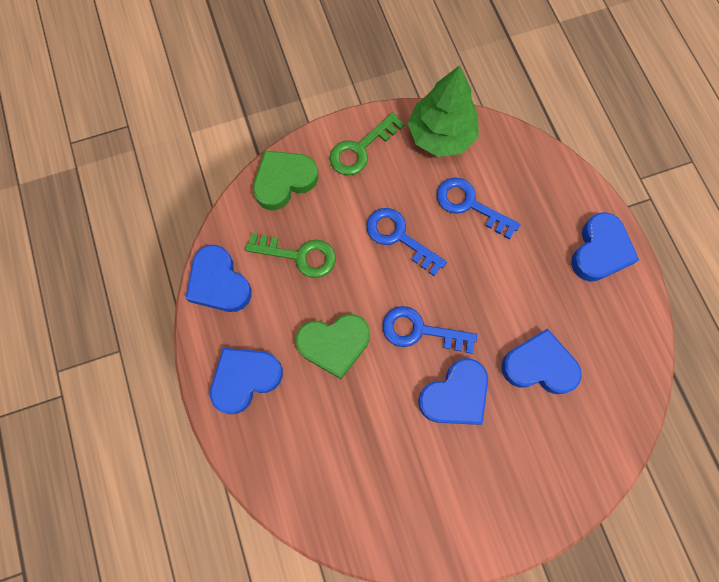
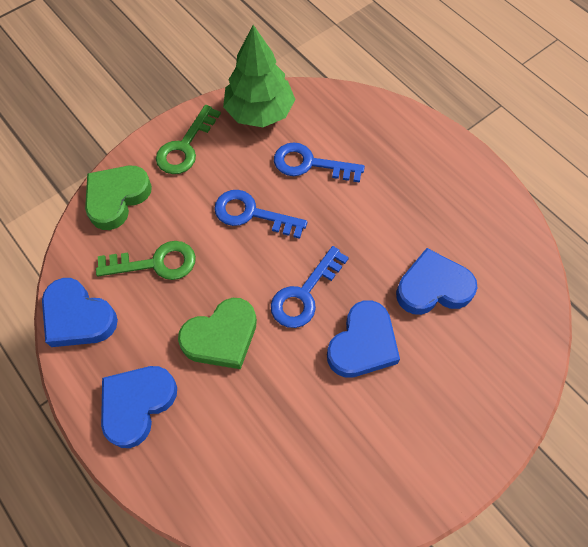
camera: 20 degrees left, 10 degrees down
blue key [383,306,477,354] -> blue key turned 45 degrees counterclockwise [271,246,349,328]
blue heart [571,212,639,282] -> none

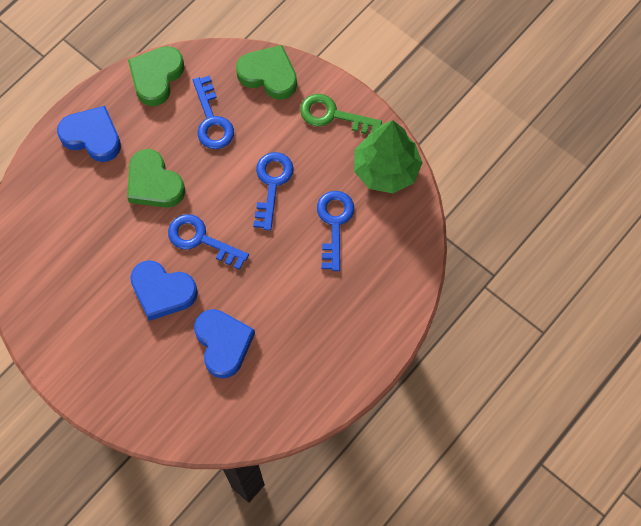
camera: 80 degrees right, 5 degrees up
blue heart [42,278,118,347] -> green heart [128,46,185,106]
green key [96,241,196,280] -> blue key [193,76,234,149]

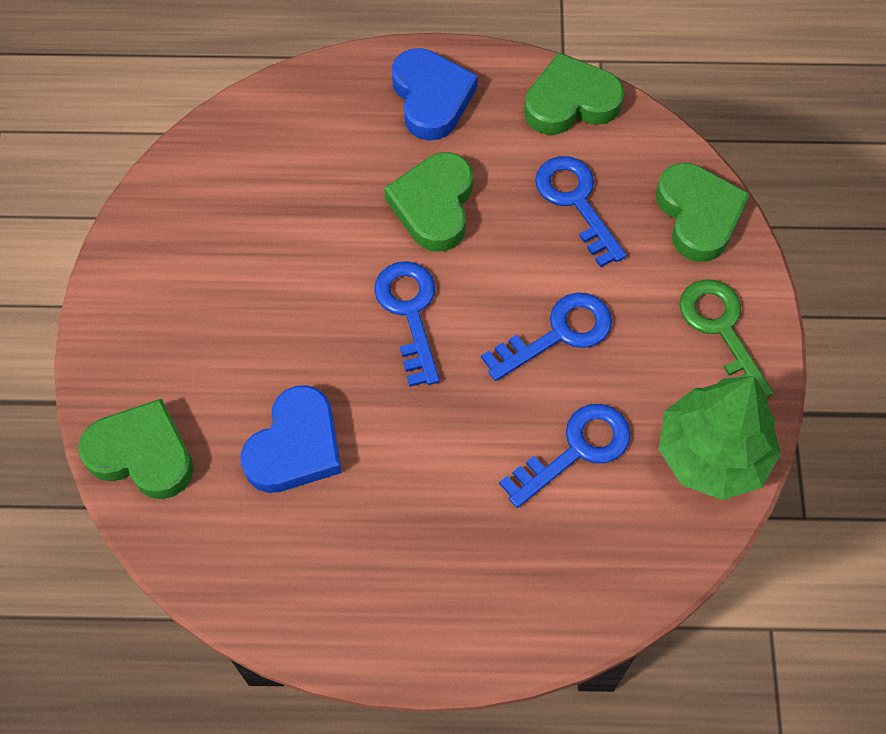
camera: 50 degrees right, 5 degrees down
blue heart [130,260,198,321] -> none
blue key [193,76,234,149] -> blue key turned 120 degrees clockwise [535,156,627,268]
none -> green heart [78,398,194,499]

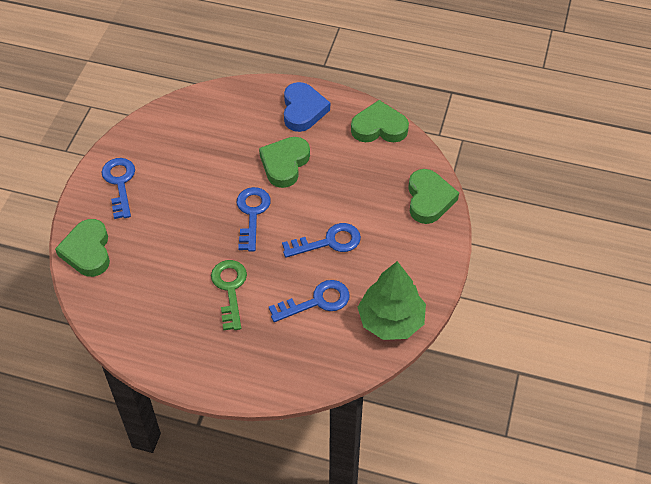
camera: 15 degrees right, 10 degrees down
green heart [78,398,194,499] -> green heart turned 135 degrees counterclockwise [55,219,110,277]
blue heart [241,385,342,493] -> none
blue key [535,156,627,268] -> blue key moved to [102,158,135,219]
green key [679,279,773,398] -> green key moved to [211,260,247,331]

